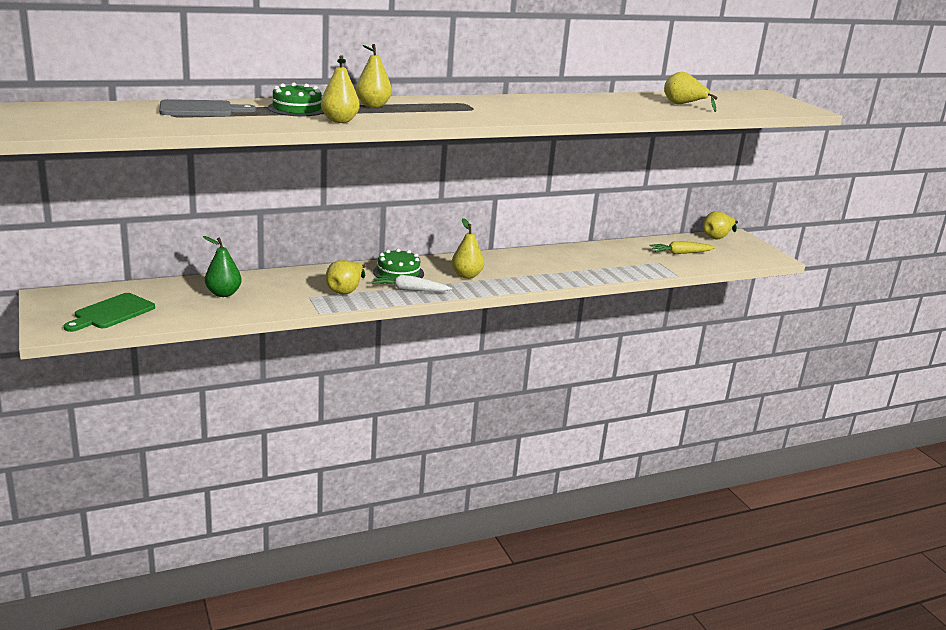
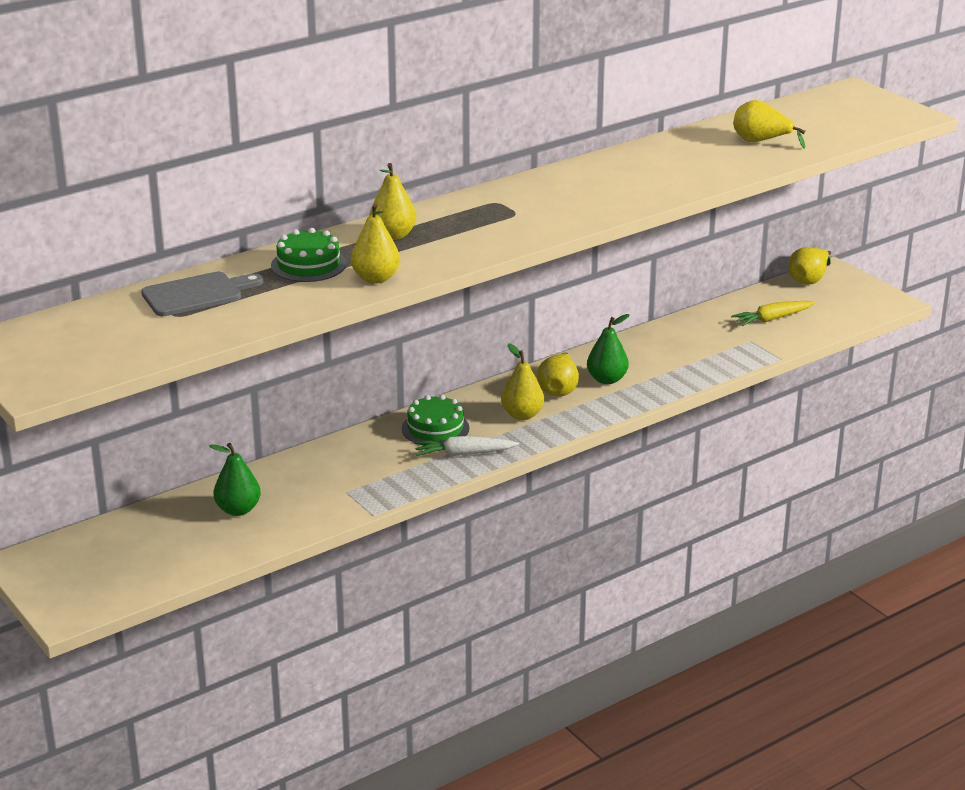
camera: 10 degrees left, 5 degrees up
green cutting board [64,293,155,332] -> none
yellow pear [326,260,365,294] -> yellow pear moved to [537,352,579,397]
none -> green pear [587,314,630,384]

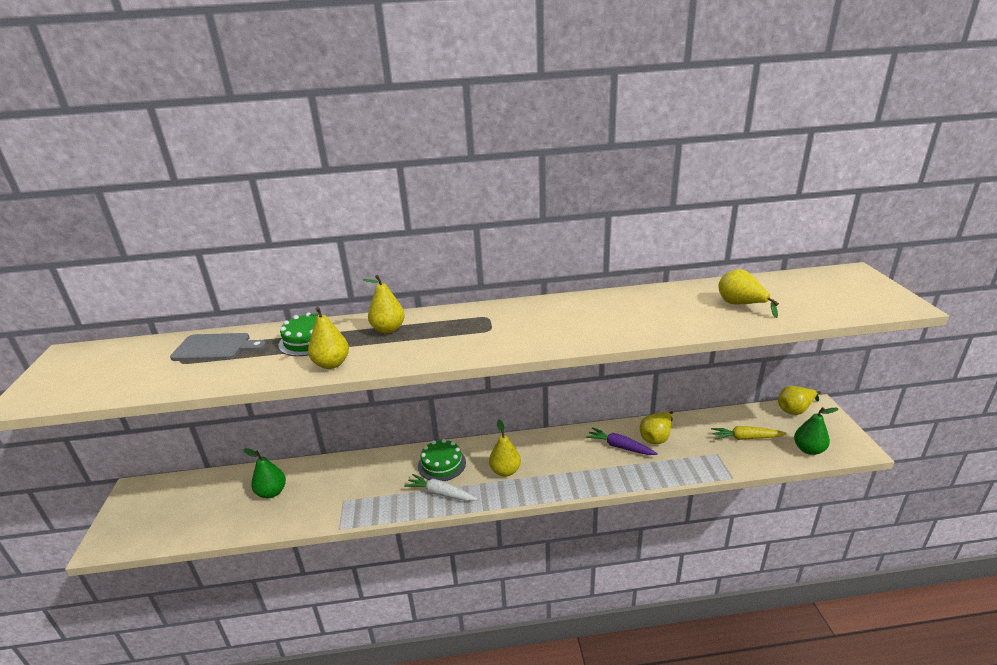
camera: 30 degrees right, 0 degrees up
yellow pear [537,352,579,397] -> yellow pear moved to [640,411,673,444]
green pear [587,314,630,384] -> green pear moved to [794,407,839,455]
none -> purple carrot [586,427,658,455]

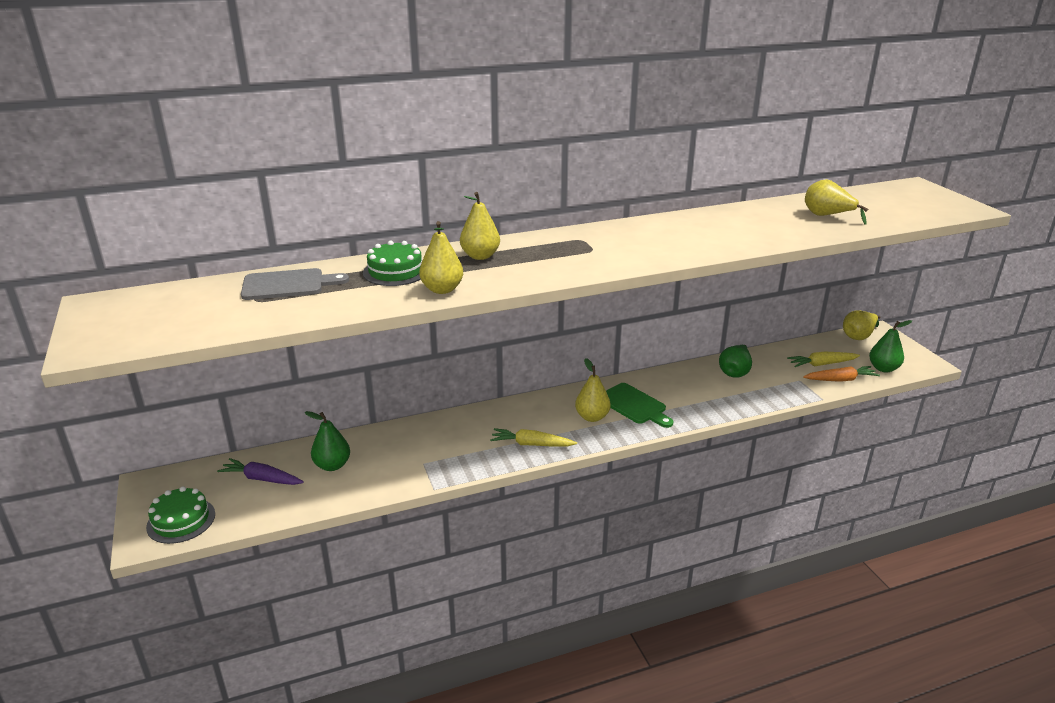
camera: 15 degrees left, 0 degrees up
white carrot [404,474,477,501] -> yellow carrot [490,428,577,446]
green cake [418,439,466,481] -> green cake moved to [146,486,215,544]
purple carrot [586,427,658,455] -> purple carrot moved to [217,458,304,485]
yellow pear [640,411,673,444] -> green pear [719,345,752,378]
none -> green cutting board [606,383,673,428]
none -> orange carrot [803,366,880,382]

